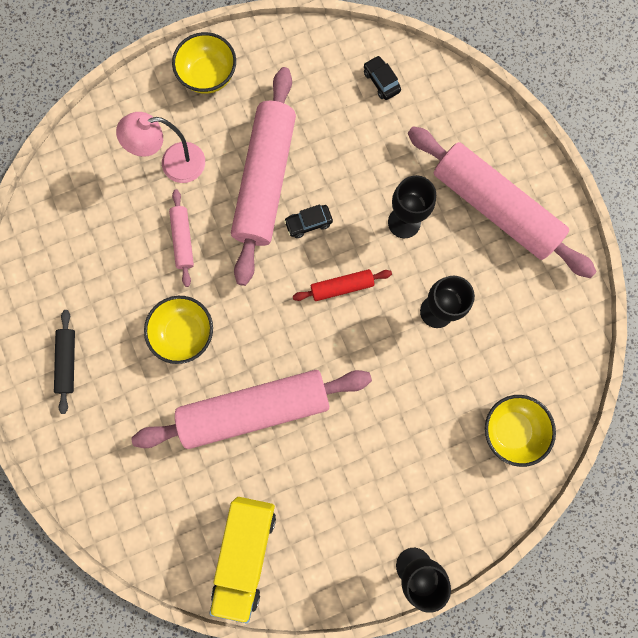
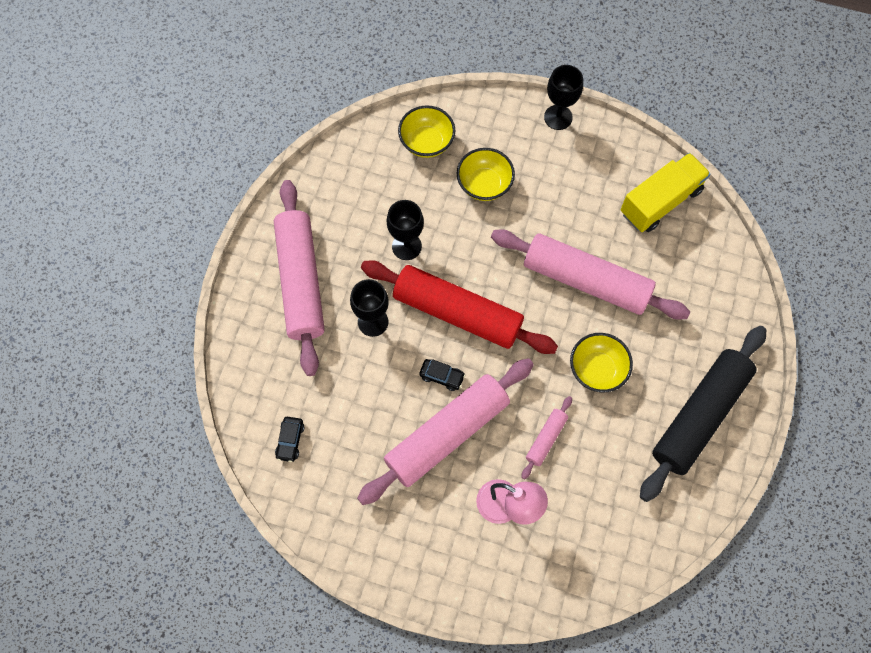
camera: 140 degrees left, 10 degrees down
black rolling pin [54,310,75,414] -> black rolling pin [640,326,767,502], size x2.28
yellow bowl [172,32,236,94] -> yellow bowl moved to [457,148,515,201]
red rolling pin [293,269,392,301] -> red rolling pin [361,260,558,354], size x2.28

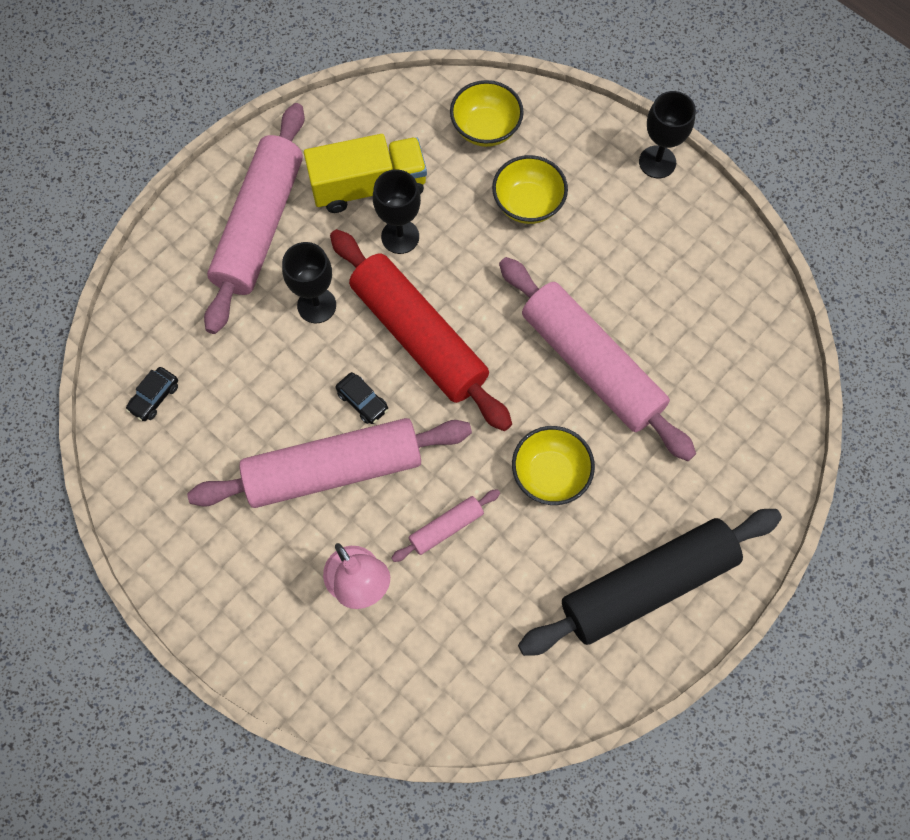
camera: 25 degrees right, 0 degrees up
yellow truck [621,153,711,232] -> yellow truck moved to [304,134,427,213]

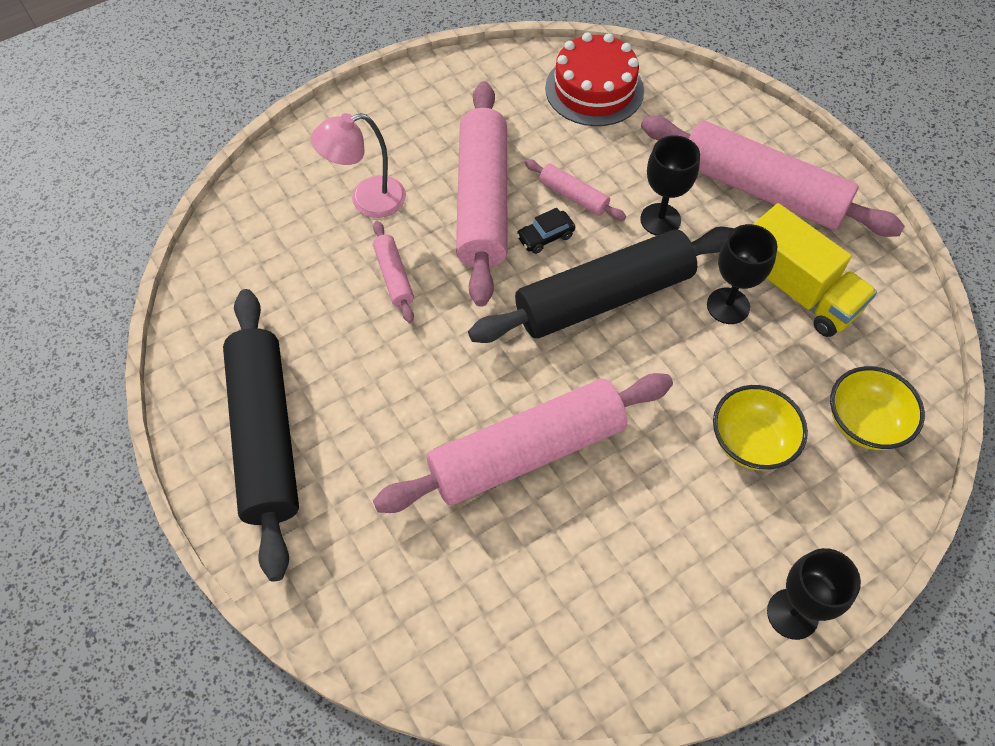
camera: 105 degrees right, 10 degrees down
black car [126,367,178,421] -> red cake [545,32,644,126]
yellow truck [304,134,427,213] -> yellow truck turned 45 degrees counterclockwise [753,203,877,337]
red rolling pin [330,229,512,431] -> black rolling pin [468,226,734,343]
yellow bowl [512,426,595,505] -> none
none -> pink rolling pin [525,160,626,221]

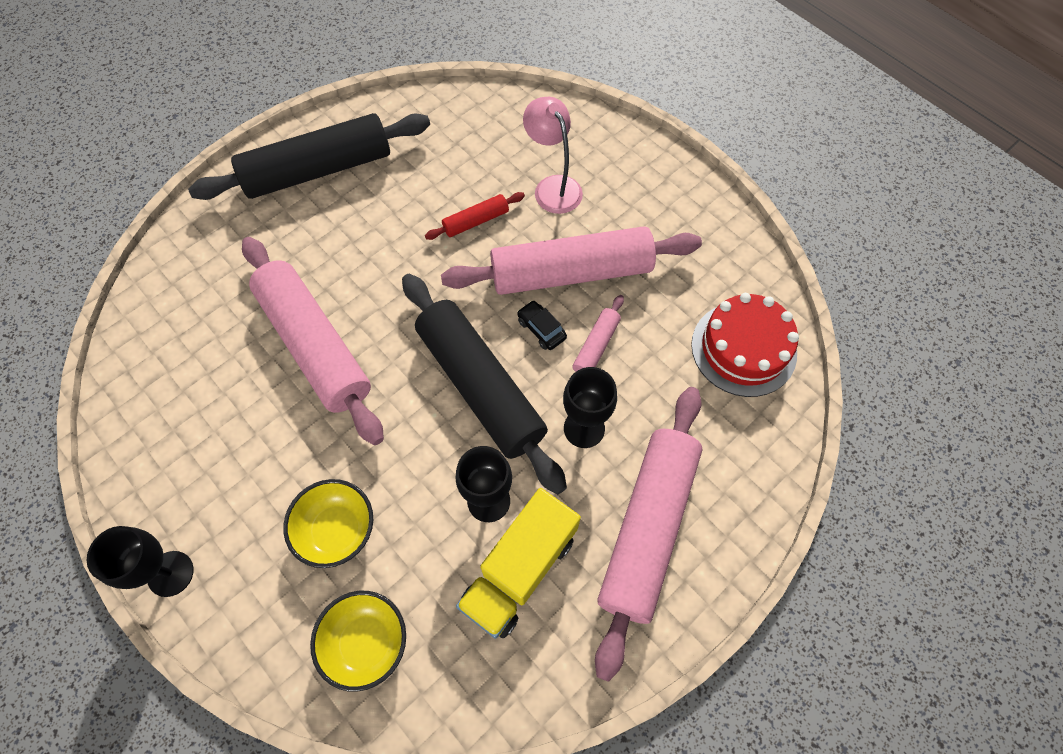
camera: 80 degrees right, 5 degrees up
pink rolling pin [373,221,414,323] -> red rolling pin [425,192,525,240]

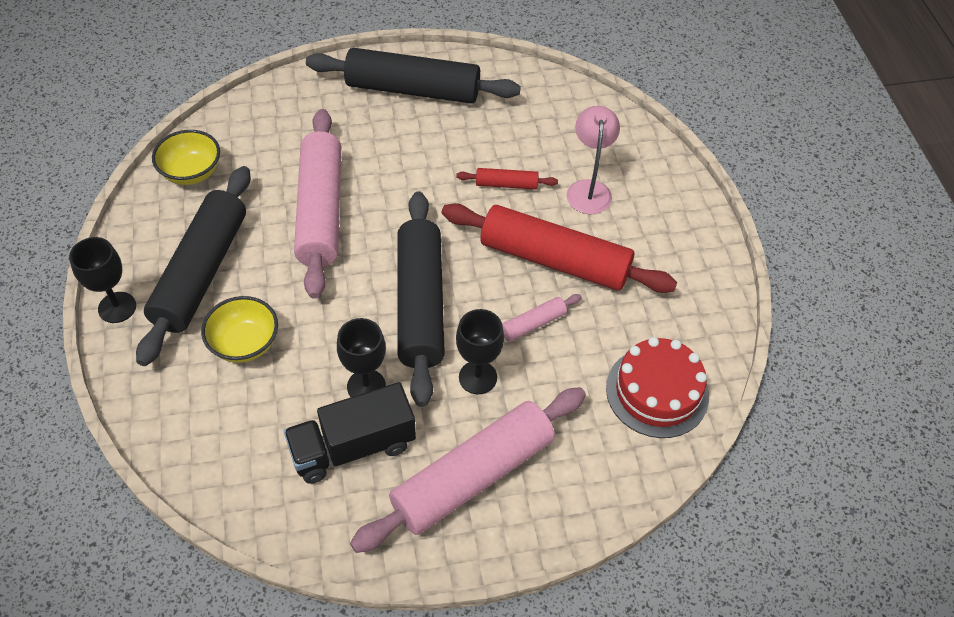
camera: 30 degrees right, 10 degrees down
yellow bowl [310,591,406,692] -> yellow bowl moved to [152,130,220,185]
pink rolling pin [441,226,702,295] -> red rolling pin [442,203,677,293]
yellow truck [456,488,581,639] -> black truck [284,382,416,484]
black car [517,300,567,350] -> none
none -> black rolling pin [136,166,251,366]

